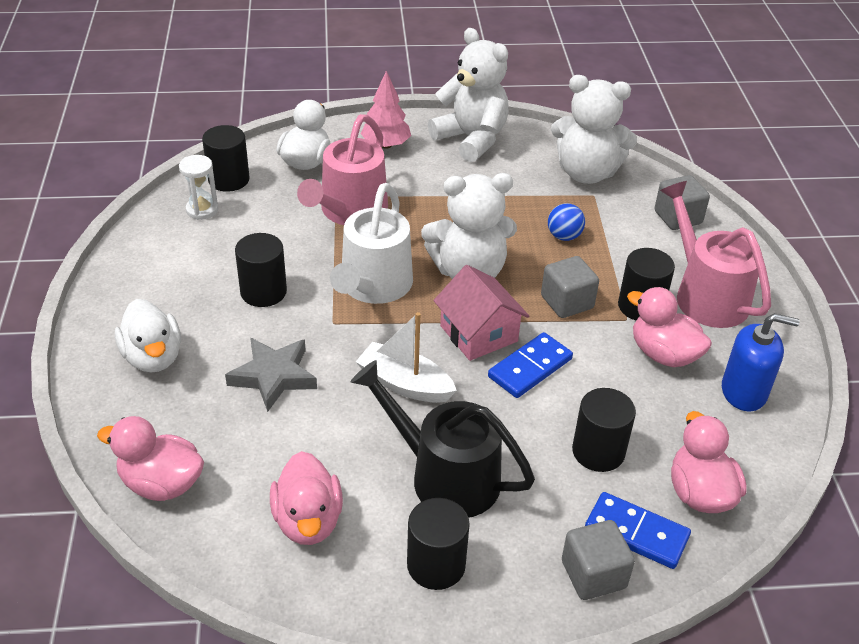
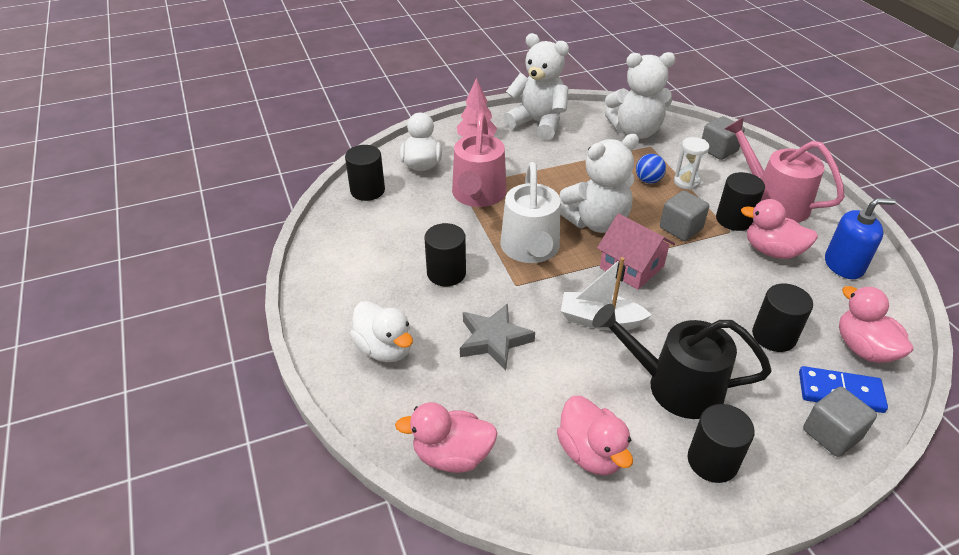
camera: 15 degrees left, 0 degrees up
white hourglass [179,155,218,220] -> white hourglass moved to [674,137,709,190]
blue domino [488,332,573,398] -> none

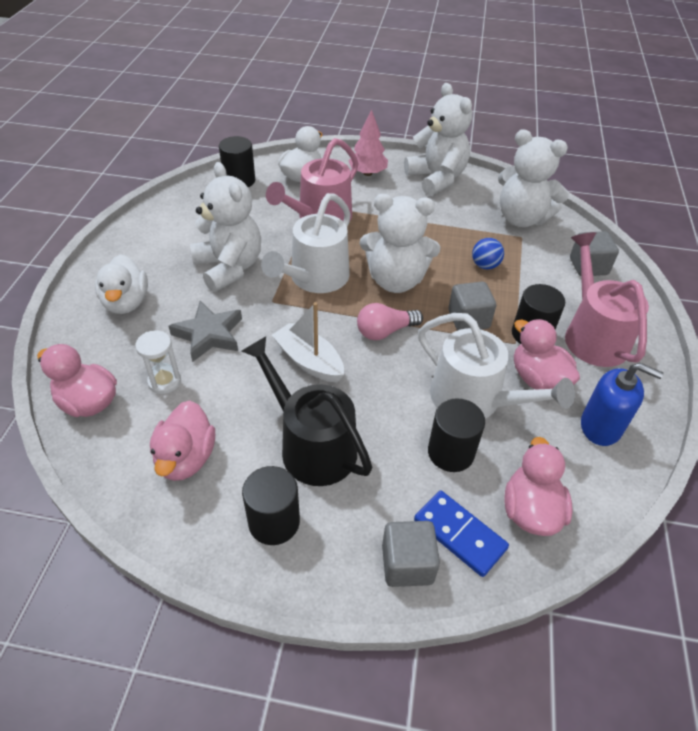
camera: 30 degrees right, 5 degrees up
black cylinder [425,223,466,286] -> white teddy bear [190,162,261,292]
pink house [597,213,675,290] -> pink light bulb [357,303,423,340]
white hourglass [674,137,709,190] -> white hourglass moved to [135,330,181,394]
none -> white watering can [418,313,575,419]

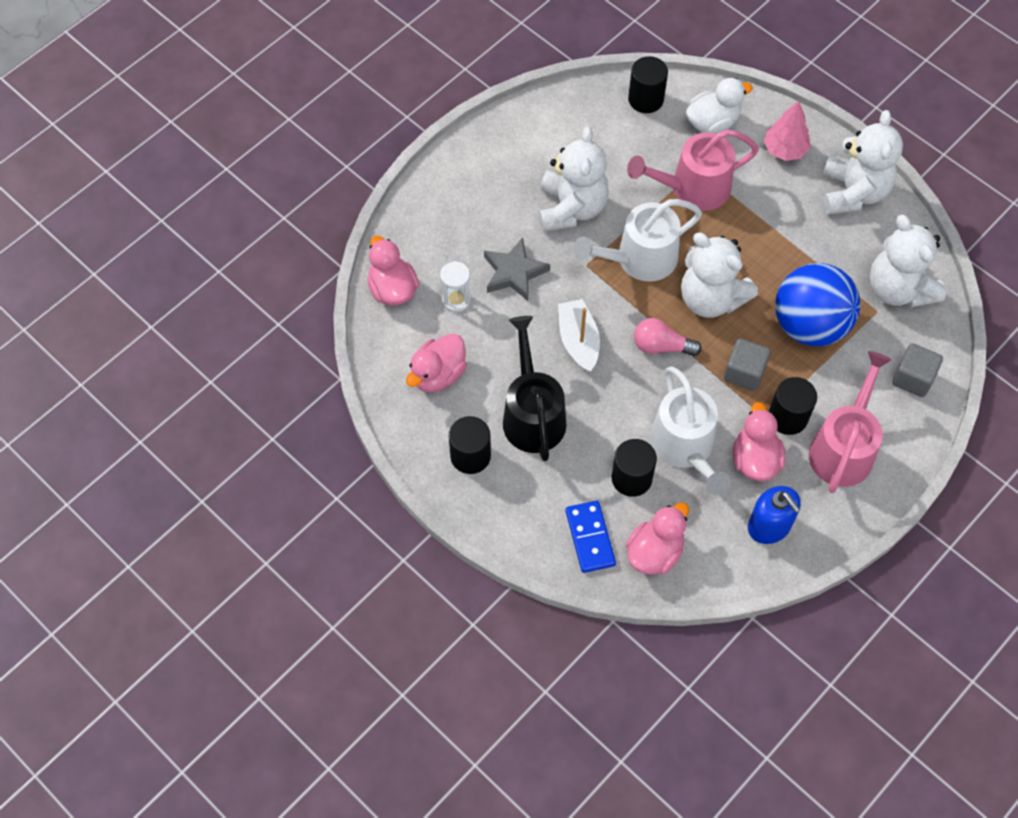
camera: 35 degrees right, 15 degrees up
white duck [95,254,148,314] -> none
grey cube [382,521,440,587] -> none
blue ball [472,238,504,269] -> blue ball [775,263,860,346], size x2.44

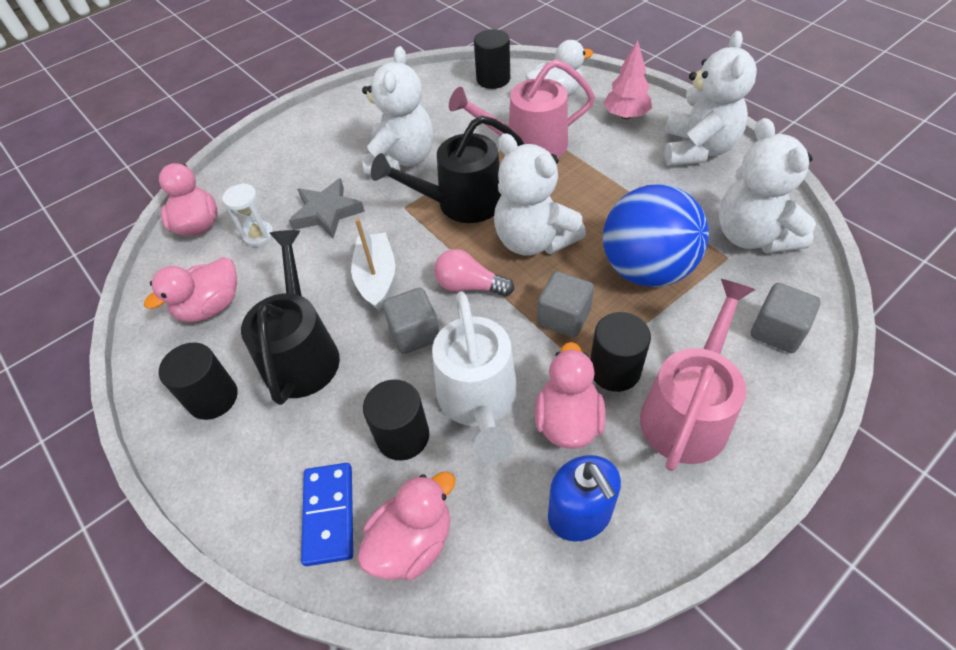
camera: 10 degrees right, 10 degrees down
white watering can [573,199,702,282] -> black watering can [371,115,524,223]
none -> grey cube [383,288,440,354]

